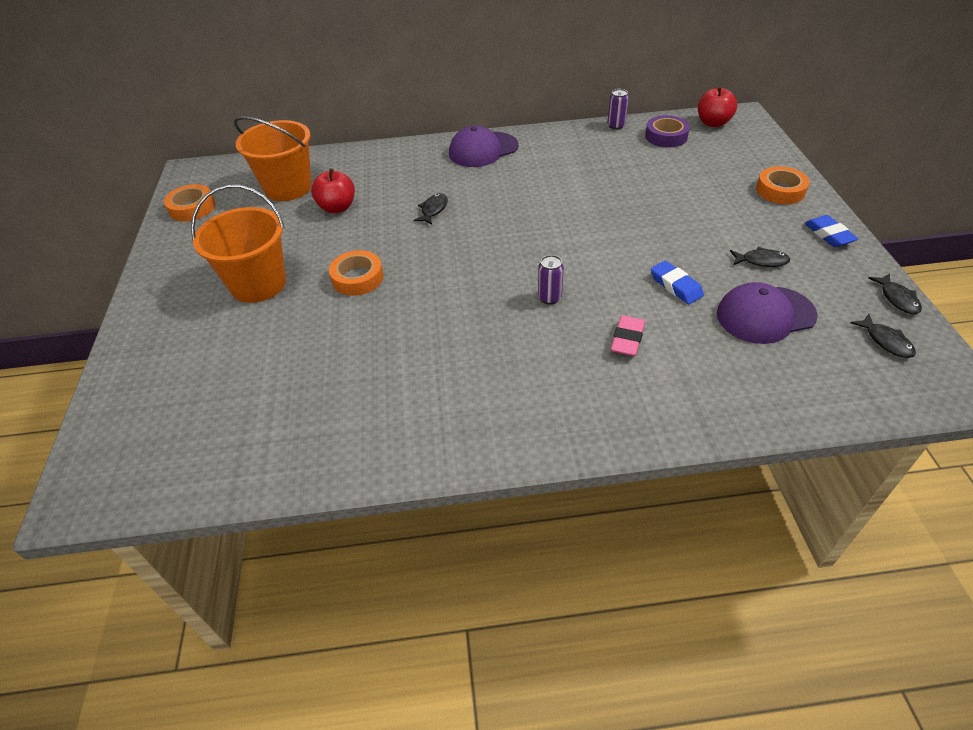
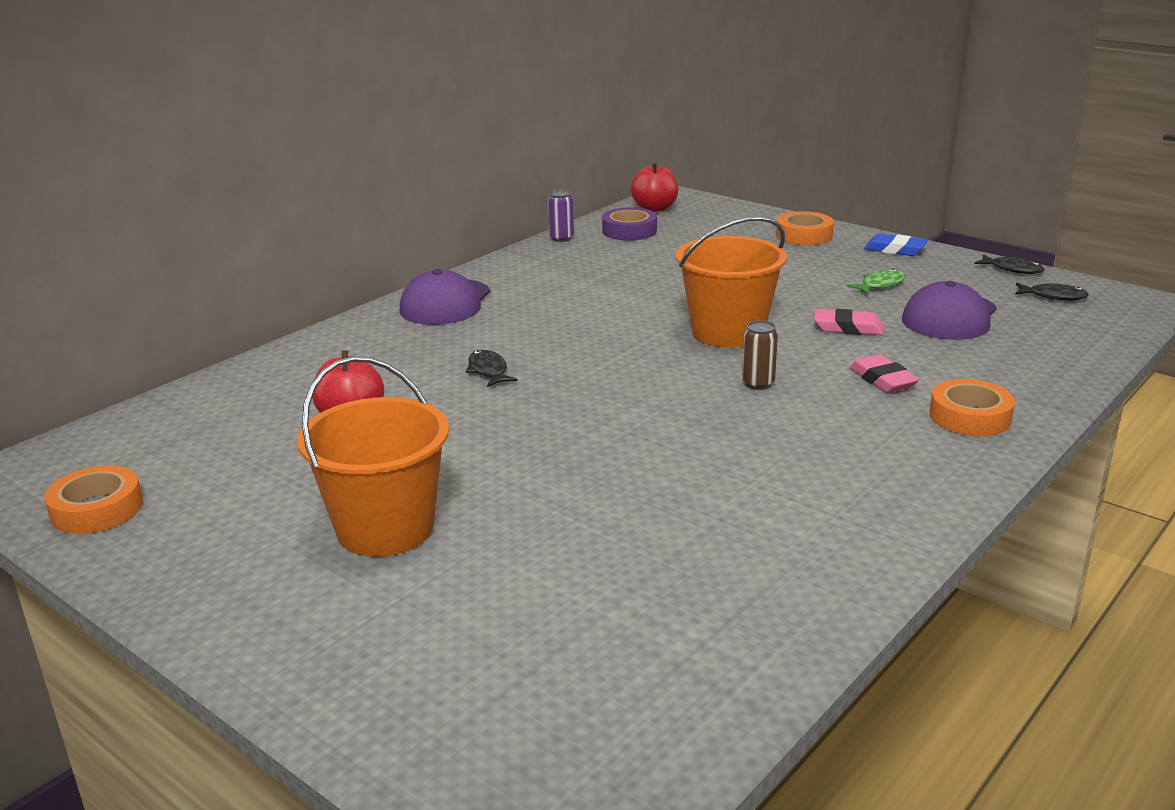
camera: 45 degrees left, 20 degrees down
orange bucket [234,116,312,201] -> orange bucket moved to [676,216,787,348]
orange tape [329,250,384,296] -> orange tape moved to [930,379,1015,436]
purple can [538,255,564,305] -> brown can [742,320,778,390]
blue eraser [651,261,704,304] -> pink eraser [814,309,884,335]
black fish [730,247,790,267] -> green fish [847,269,906,295]

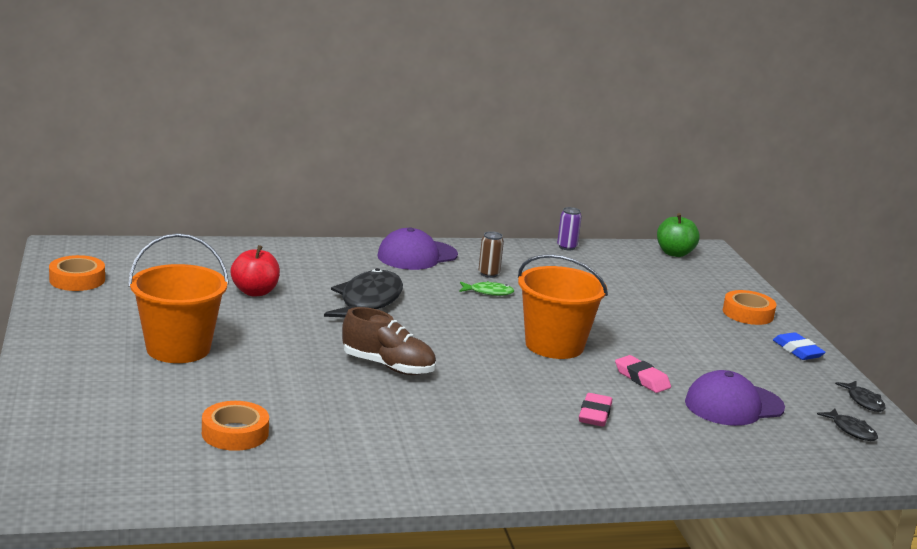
camera: 35 degrees right, 5 degrees down
black fish [466,350,518,387] -> black fish [324,268,403,318], size x2.13
purple tape [602,207,657,241] -> none
red apple [631,162,678,212] -> green apple [657,213,699,257]
brown can [742,320,778,390] -> brown can moved to [478,231,504,278]
green fish [847,269,906,295] -> green fish moved to [460,281,514,296]
orange tape [930,379,1015,436] -> orange tape moved to [202,401,269,451]
none -> brown shoe [342,307,436,375]

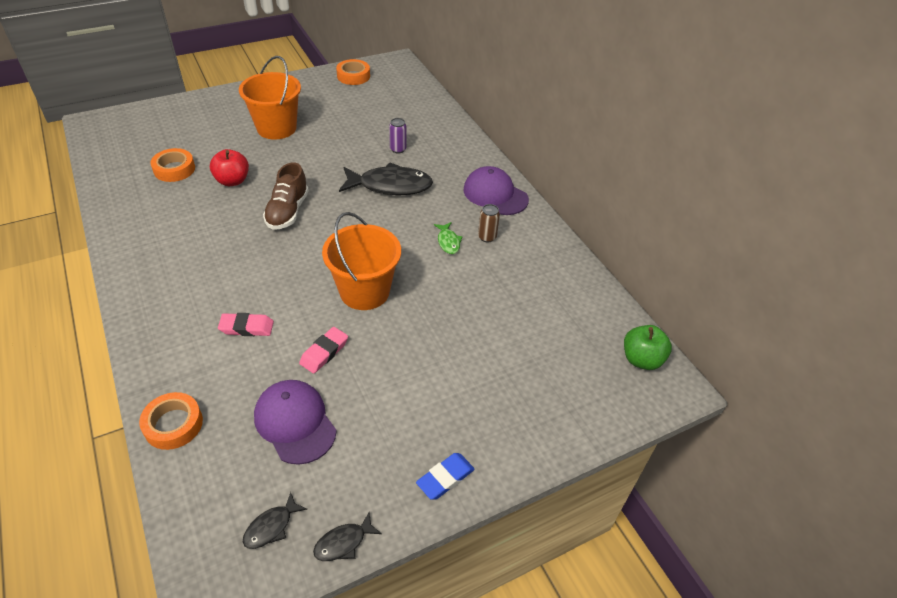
camera: 75 degrees right, 25 degrees up
red apple [231,245,280,296] -> red apple moved to [210,149,249,186]
purple can [557,207,582,250] -> purple can moved to [389,118,407,153]
orange tape [723,290,777,325] -> orange tape moved to [139,392,203,450]

